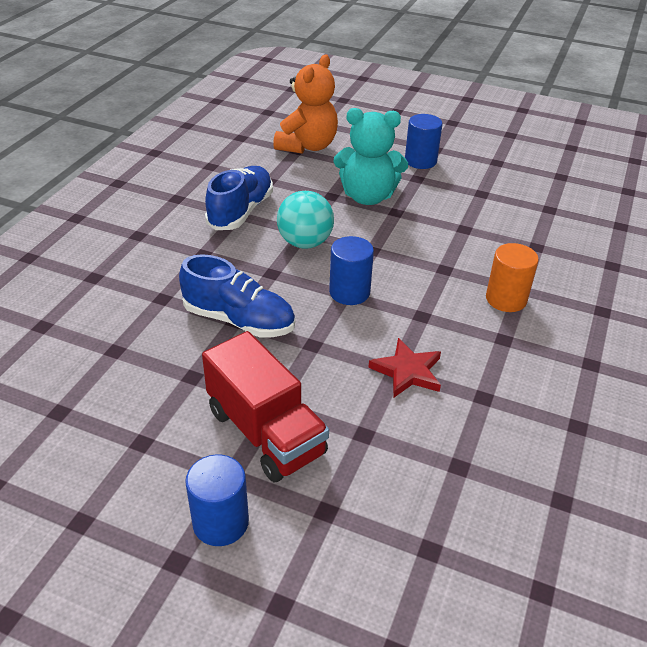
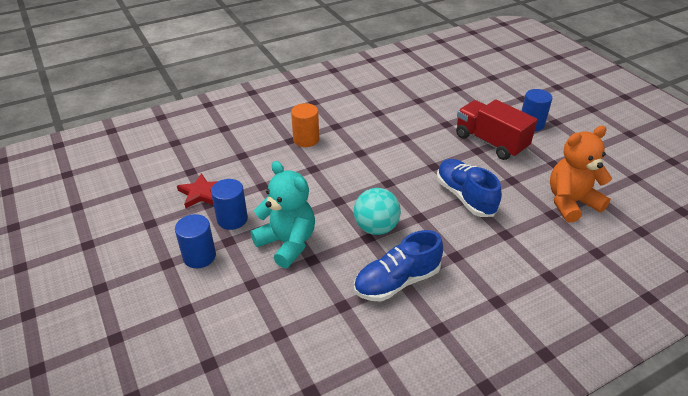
camera: 140 degrees left, 0 degrees up
red truck [202,331,329,483] -> red truck turned 45 degrees counterclockwise [456,99,537,160]
orange teddy bear [273,55,338,154] -> orange teddy bear moved to [550,126,612,223]
blue cylinder [329,236,374,305] -> blue cylinder moved to [211,179,248,230]
red star [368,338,441,397] -> red star moved to [177,173,218,209]

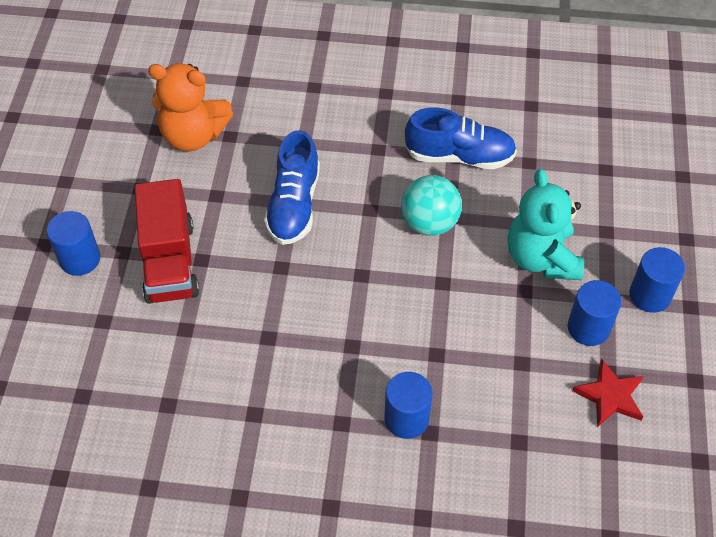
camera: 145 degrees left, 15 degrees up
orange cylinder [291,103,319,147] -> blue cylinder [384,372,433,439]

